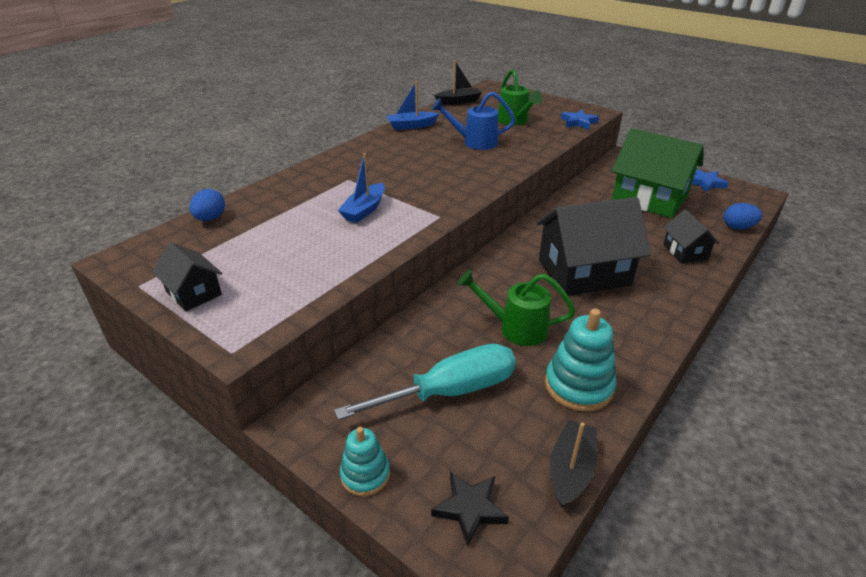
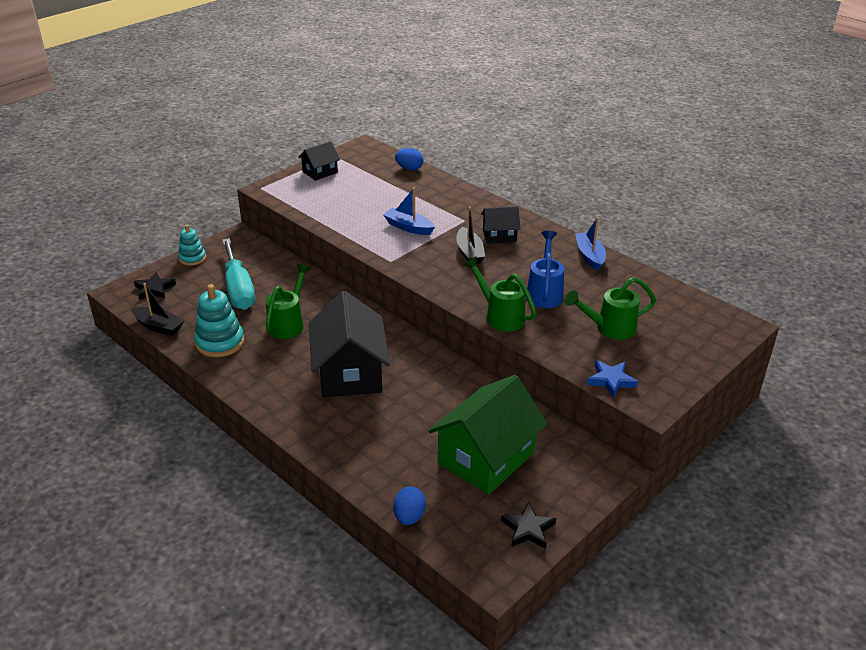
camera: 95 degrees right, 0 degrees up
black boat [434,61,482,105] -> black boat moved to [456,207,485,264]
black house [663,209,720,263] -> black house moved to [481,206,520,244]
blue star [692,169,728,192] -> black star [501,502,556,549]
none -> green watering can [463,256,537,332]

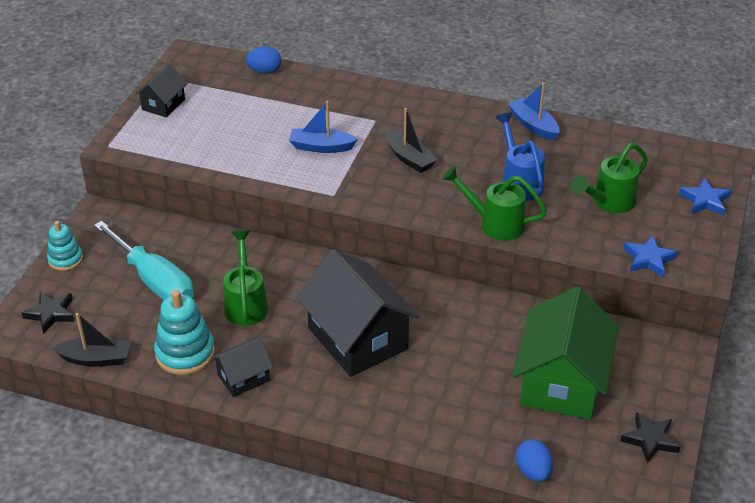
camera: 25 degrees left, 5 degrees up
black house [481,206,520,244] -> black house moved to [211,338,273,397]
none -> blue star [679,178,731,216]

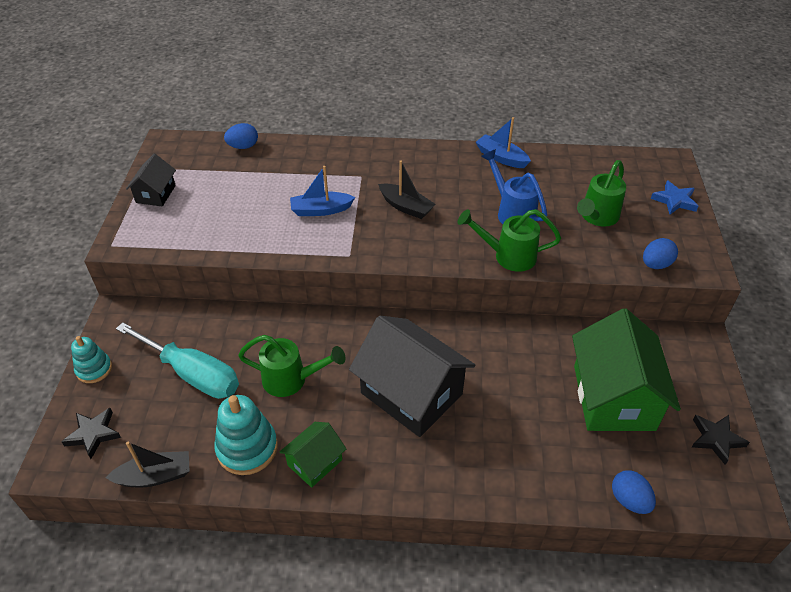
camera: 15 degrees left, 5 degrees up
black house [211,338,273,397] -> green house [280,422,346,488]
green watering can [223,230,268,326] -> green watering can turned 120 degrees clockwise [238,335,346,397]
blue star [623,235,678,277] -> blue egg [643,238,678,269]

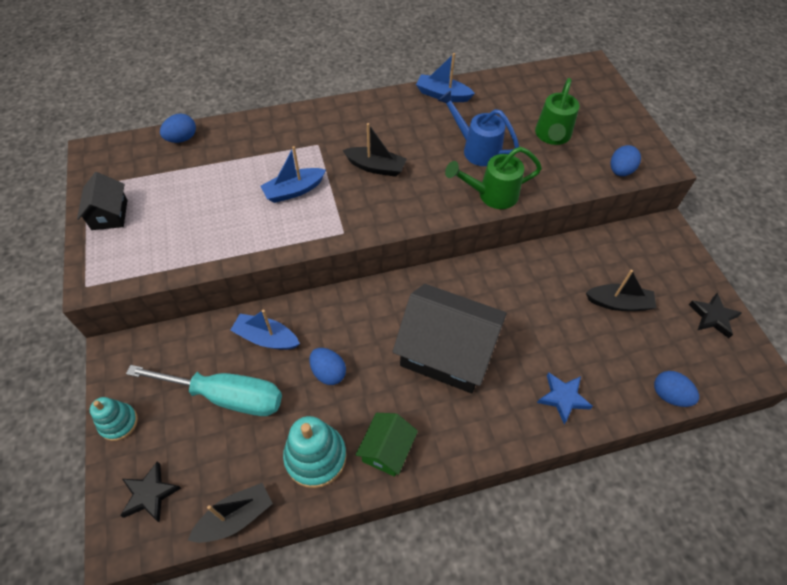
camera: 20 degrees left, 10 degrees up
green watering can [238,335,346,397] -> blue egg [309,348,346,385]
green house [572,308,681,431] -> black boat [586,270,656,311]
blue star [651,180,698,214] -> blue star moved to [537,372,593,424]
none -> blue boat [230,309,300,350]

